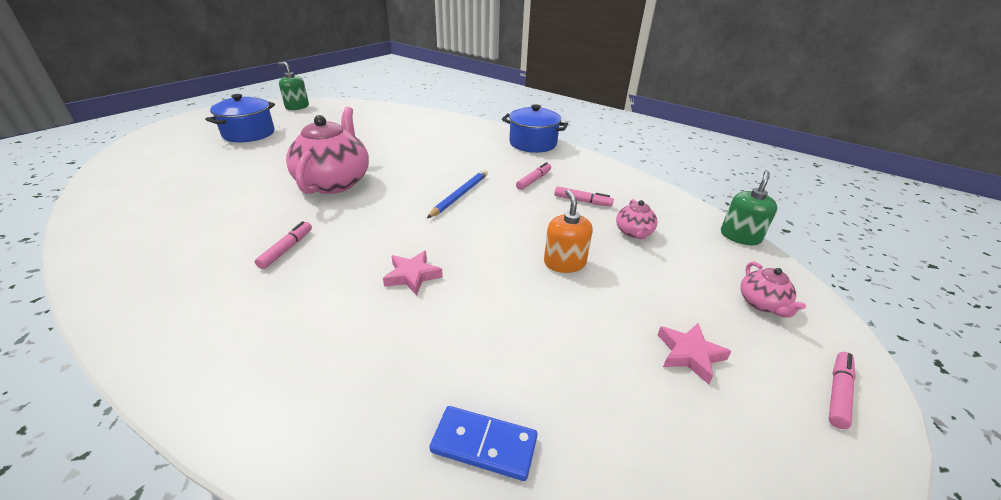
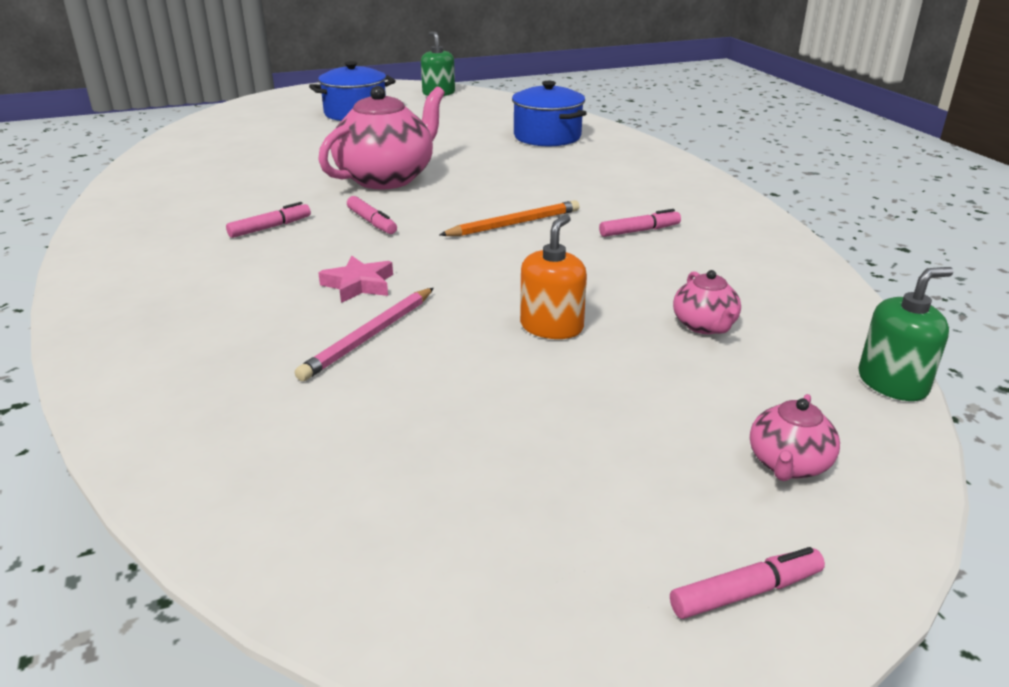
camera: 35 degrees right, 5 degrees down
blue pencil [427,170,488,218] -> orange pencil [439,200,580,236]
blue domino [429,406,538,481] -> none
blue pot [502,104,568,153] -> blue pot moved to [512,81,587,146]
pink marker [554,186,614,207] -> pink marker moved to [347,196,397,234]
pink teapot [616,199,658,239] -> pink teapot turned 45 degrees counterclockwise [673,270,741,334]
pink star [658,323,732,385] -> none
none -> pink pencil [295,288,434,381]

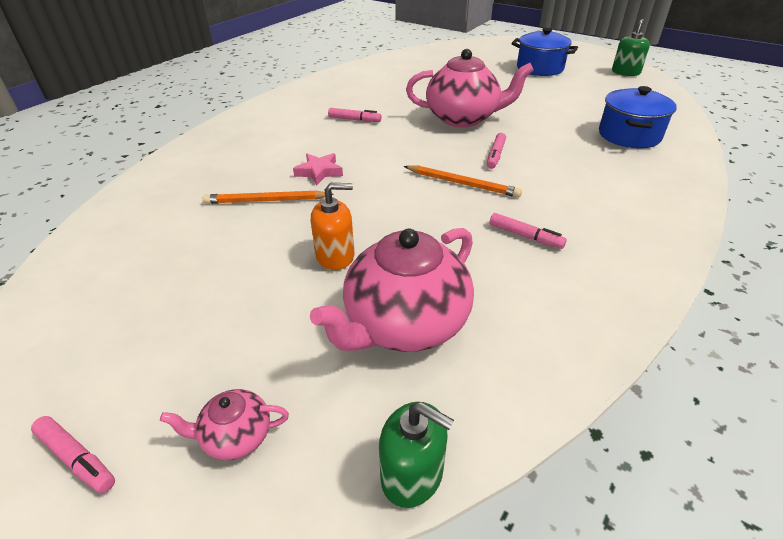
camera: 55 degrees right, 10 degrees up
pink pencil [295,288,434,381] -> orange pencil [203,190,333,204]
pink marker [347,196,397,234] -> pink marker moved to [487,133,506,169]
pink teapot [673,270,741,334] -> pink teapot [310,228,474,352], size x2.18

